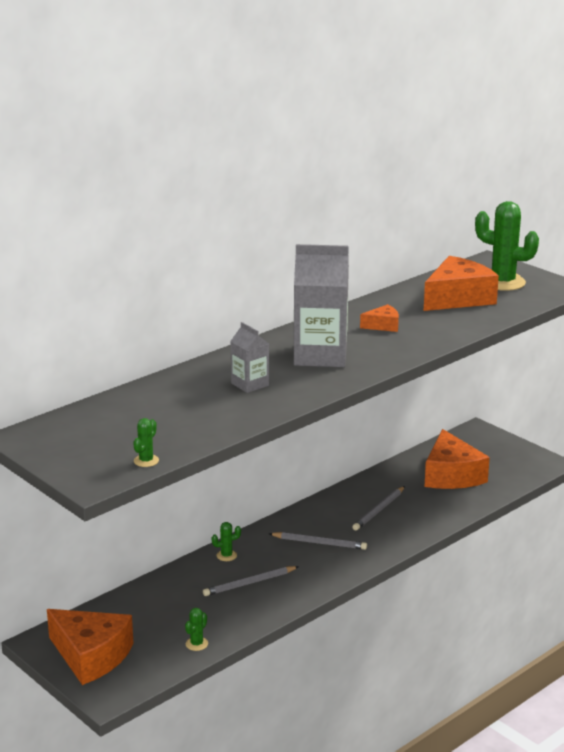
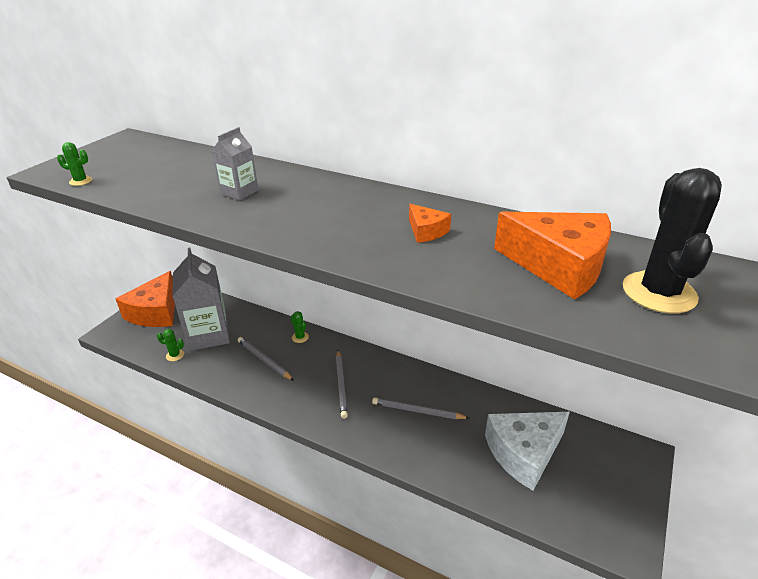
camera: 70 degrees right, 10 degrees up
grey carton [294,244,349,367] -> grey carton moved to [172,247,230,351]
orange cheese [424,429,490,489] -> white cheese [485,412,570,491]
green cactus [475,201,539,291] -> black cactus [623,168,722,314]

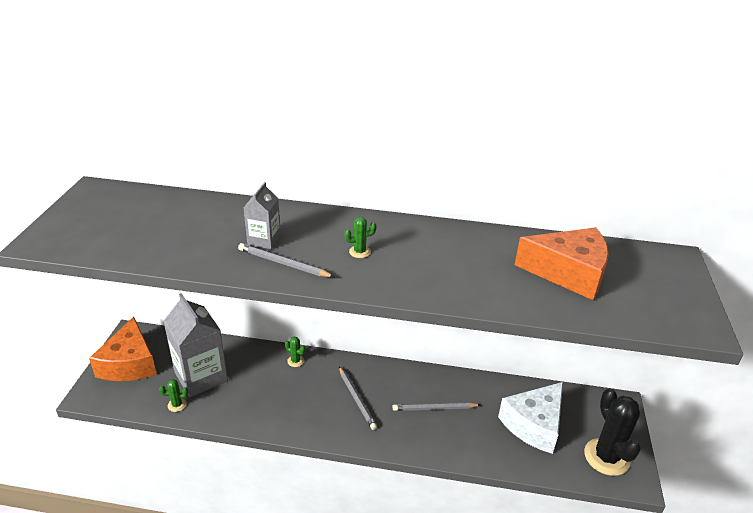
camera: 20 degrees left, 0 degrees up
green cactus [57,142,92,186] -> green cactus moved to [344,217,377,258]
grey pencil [238,337,294,381] -> grey pencil moved to [238,243,335,277]
orange cheese [409,204,451,243] -> none
black cactus [623,168,722,314] -> black cactus moved to [584,388,641,476]

